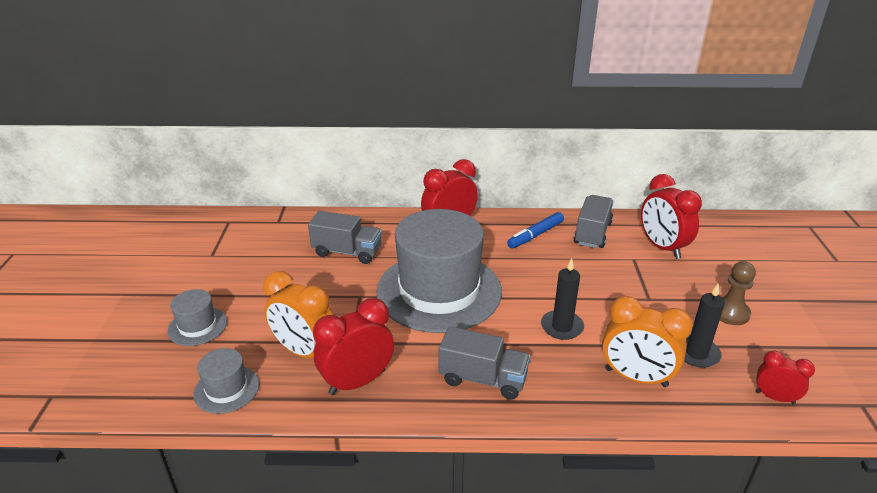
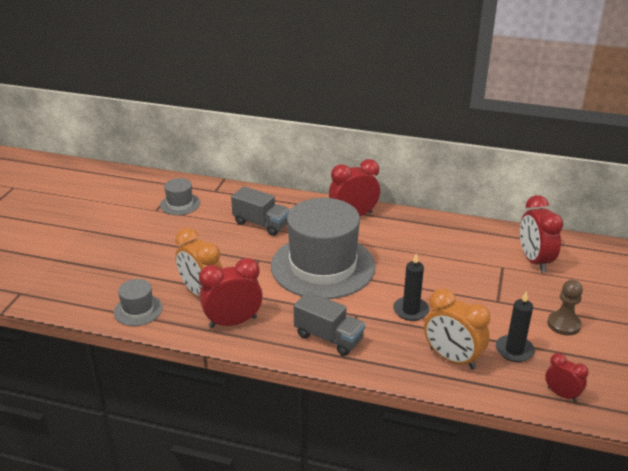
camera: 15 degrees right, 0 degrees up
grey hat [167,289,227,346] -> grey hat moved to [160,178,200,215]
blue marker [507,212,564,249] -> none
grey truck [574,195,613,248] -> none

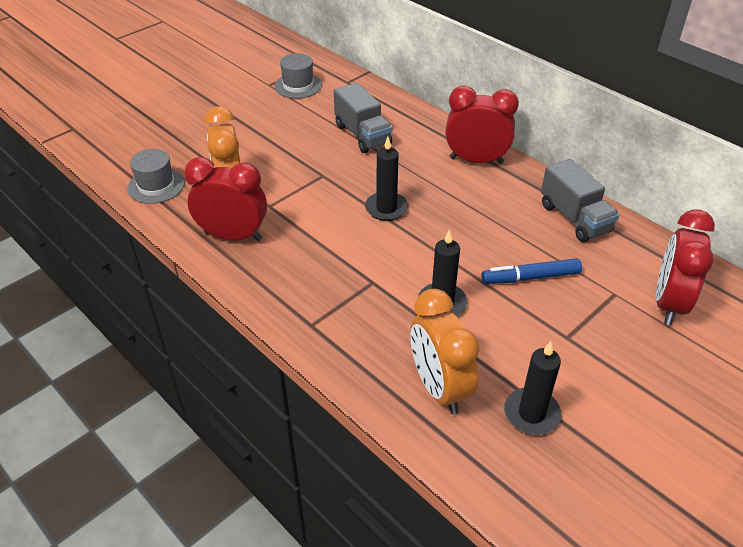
camera: 30 degrees right, 10 degrees up
grey hat [271,198,375,299] -> black candle [365,137,408,221]
grey truck [294,291,365,356] -> grey truck moved to [541,159,620,242]
red clock [545,353,589,402] -> none
brown pawn [547,280,583,336] -> none
none -> blue marker [481,258,582,284]

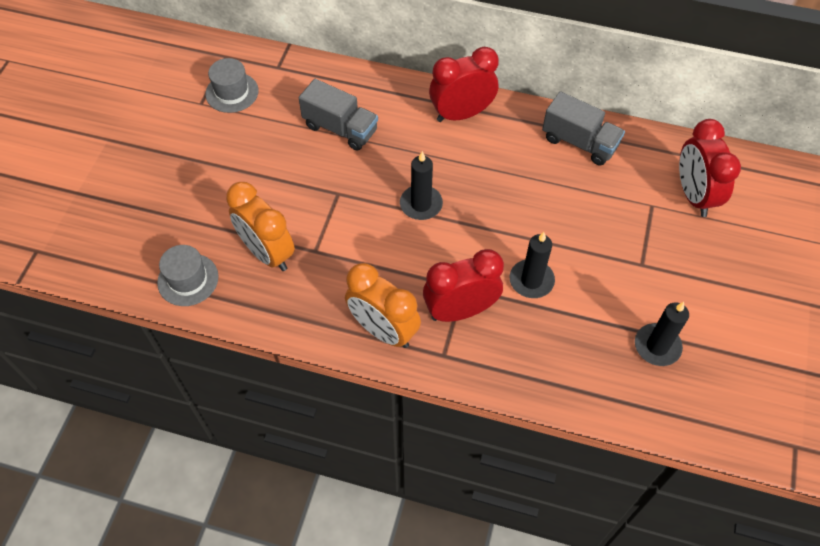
camera: 30 degrees left, 15 degrees up
red clock [184,157,267,241] -> red clock moved to [423,249,504,322]
orange clock [410,289,480,414] -> orange clock moved to [345,263,421,348]
blue marker [481,258,582,284] -> none

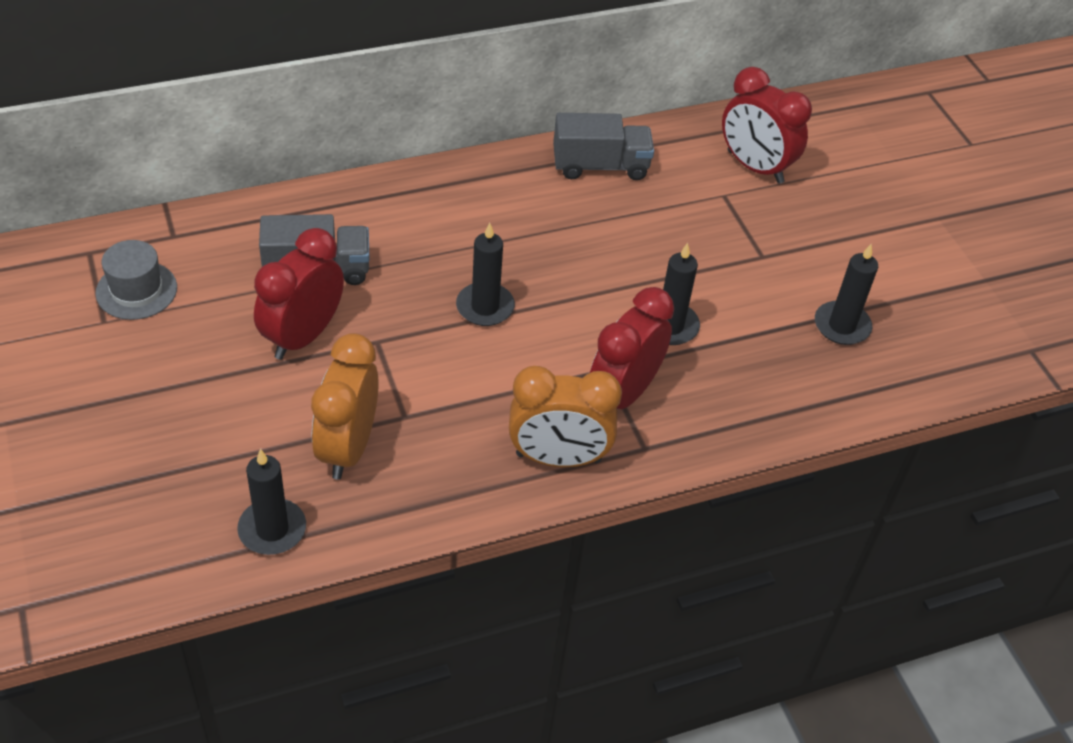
camera: 40 degrees left, 10 degrees down
grey hat [157,245,219,306] -> black candle [237,449,306,555]
orange clock [226,182,295,271] -> orange clock turned 90 degrees clockwise [311,333,379,480]
red clock [429,47,499,122] -> red clock moved to [254,228,344,360]

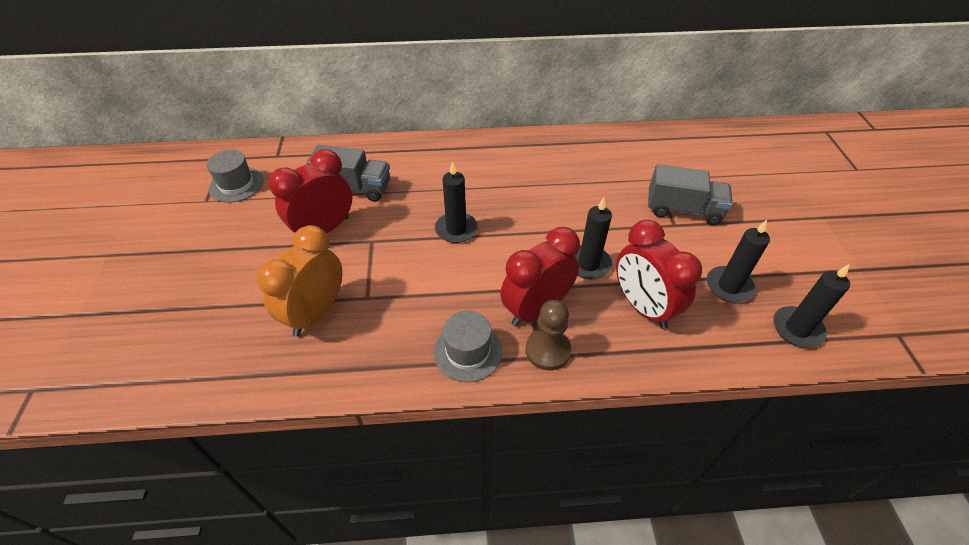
camera: 20 degrees right, 0 degrees up
black candle [237,449,306,555] -> black candle moved to [773,264,850,348]
orange clock [509,366,622,467] -> grey hat [434,311,502,382]
grey truck [553,113,654,180] -> grey truck moved to [648,164,733,225]
red clock [722,67,812,184] -> red clock moved to [616,220,702,329]
none -> brown pawn [526,300,571,370]

